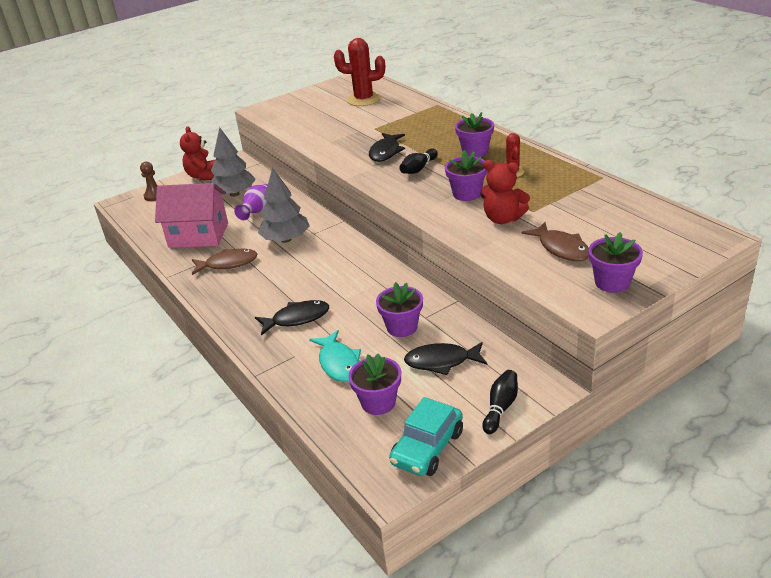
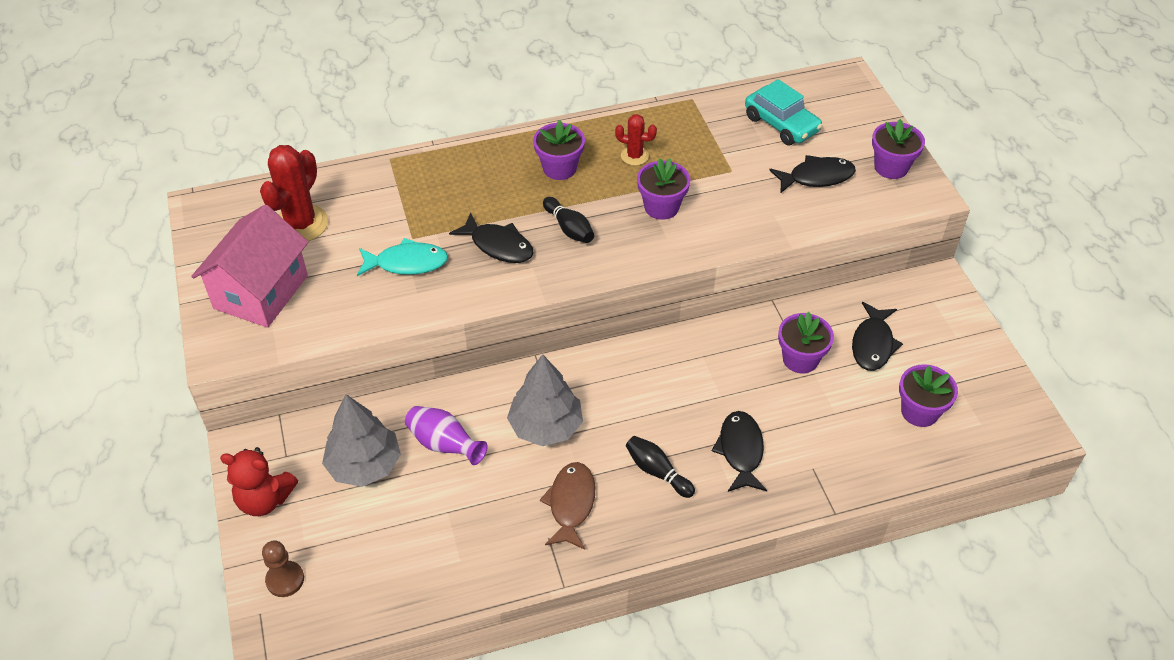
camera: 75 degrees left, 15 degrees up
pink house [155,183,228,248] -> pink house moved to [191,204,308,328]
turquoise fish [309,330,361,382] -> turquoise fish moved to [357,238,448,276]
turquoise car [389,397,463,476] -> turquoise car moved to [745,79,823,145]
red teddy bear [480,160,530,224] -> none
black bowling pin [482,370,518,434] -> black bowling pin moved to [626,436,695,498]
brown fish [522,222,589,261] -> black fish [769,155,856,194]

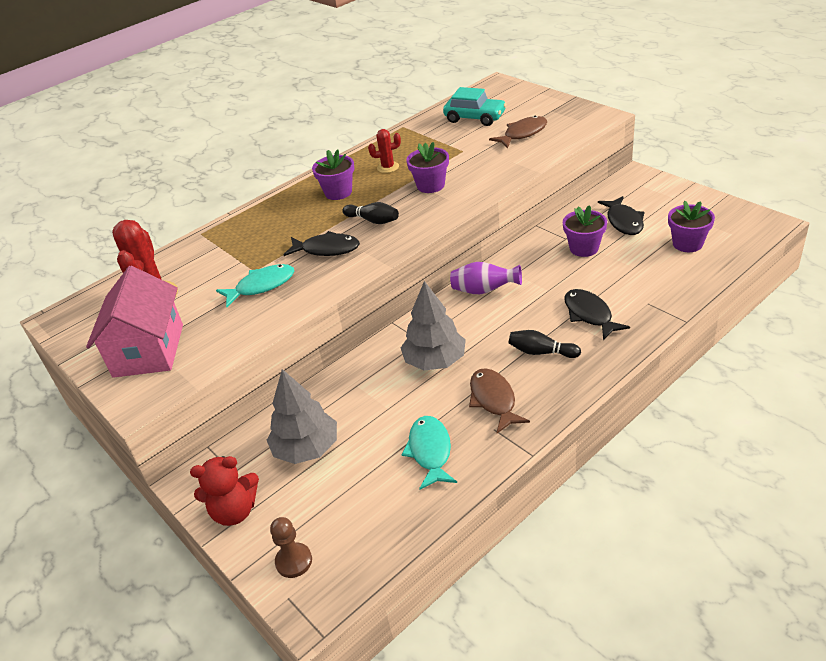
camera: 20 degrees left, 10 degrees down
purple vase [405,406,487,465] -> purple vase moved to [450,262,522,294]
black fish [769,155,856,194] -> brown fish [489,115,547,148]
purple flower pot [872,119,925,179] -> none
none -> turquoise fish [402,416,457,490]

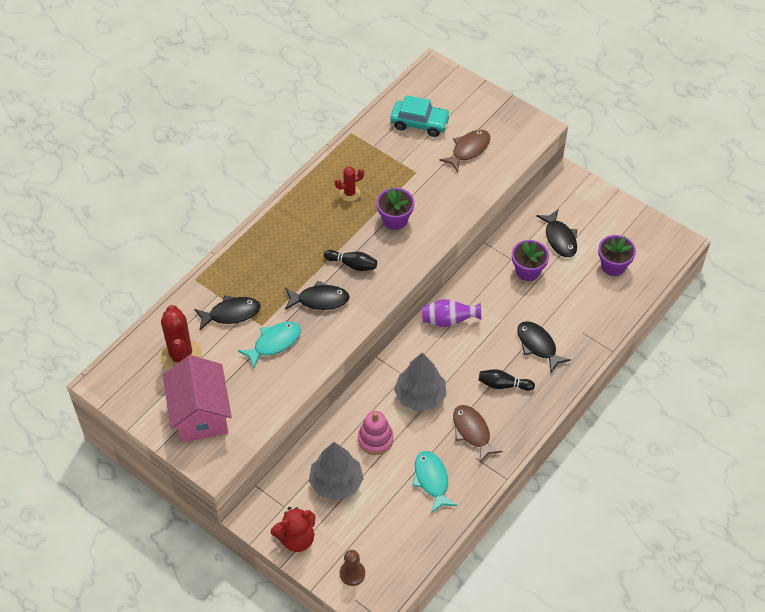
camera: 15 degrees left, 15 degrees up
purple flower pot [312,149,354,200] -> none
none -> black fish [194,295,260,330]
none -> pink stacking toy [358,411,393,455]

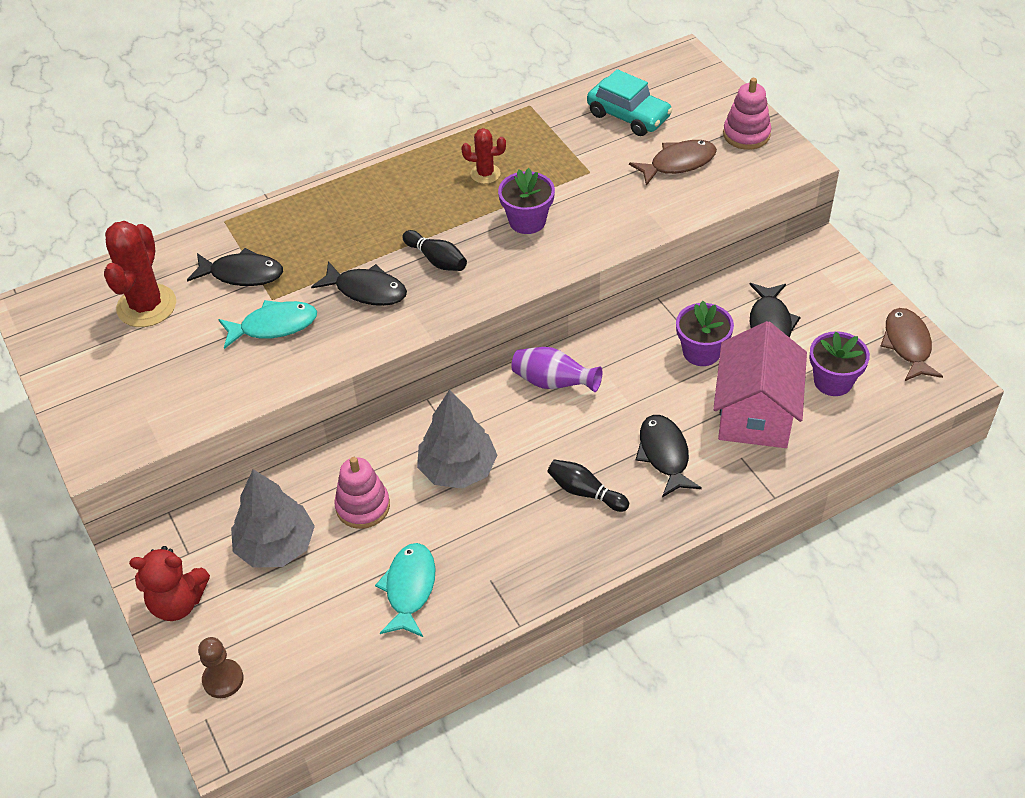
camera: 25 degrees right, 5 degrees down
pink house [163,355,232,442] -> pink house moved to [713,321,807,448]
brown fish [453,405,503,462] -> brown fish moved to [880,308,943,381]
none -> pink stacking toy [723,78,771,150]

